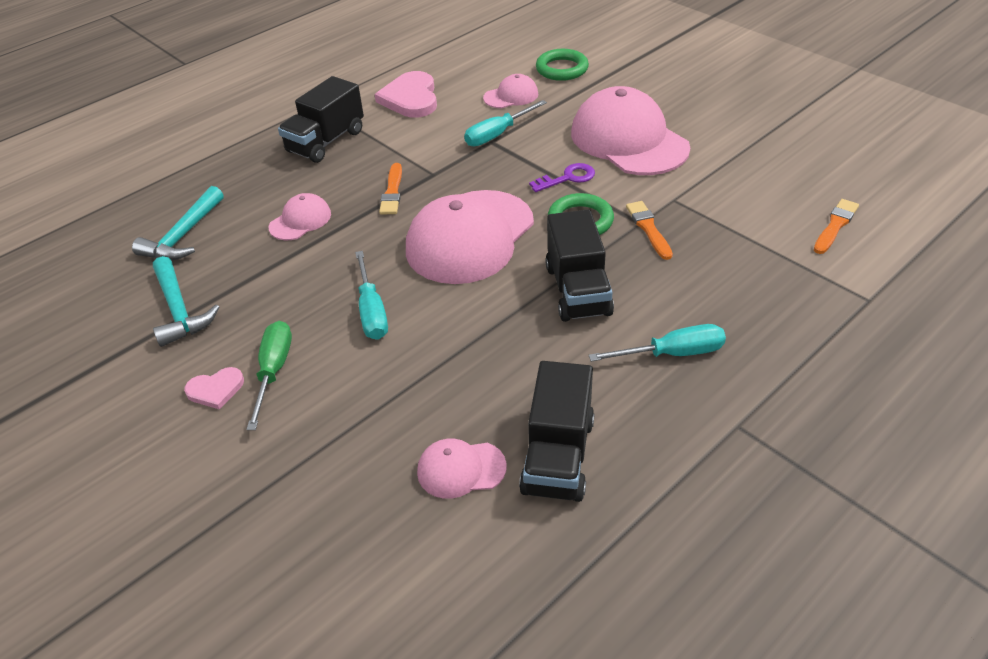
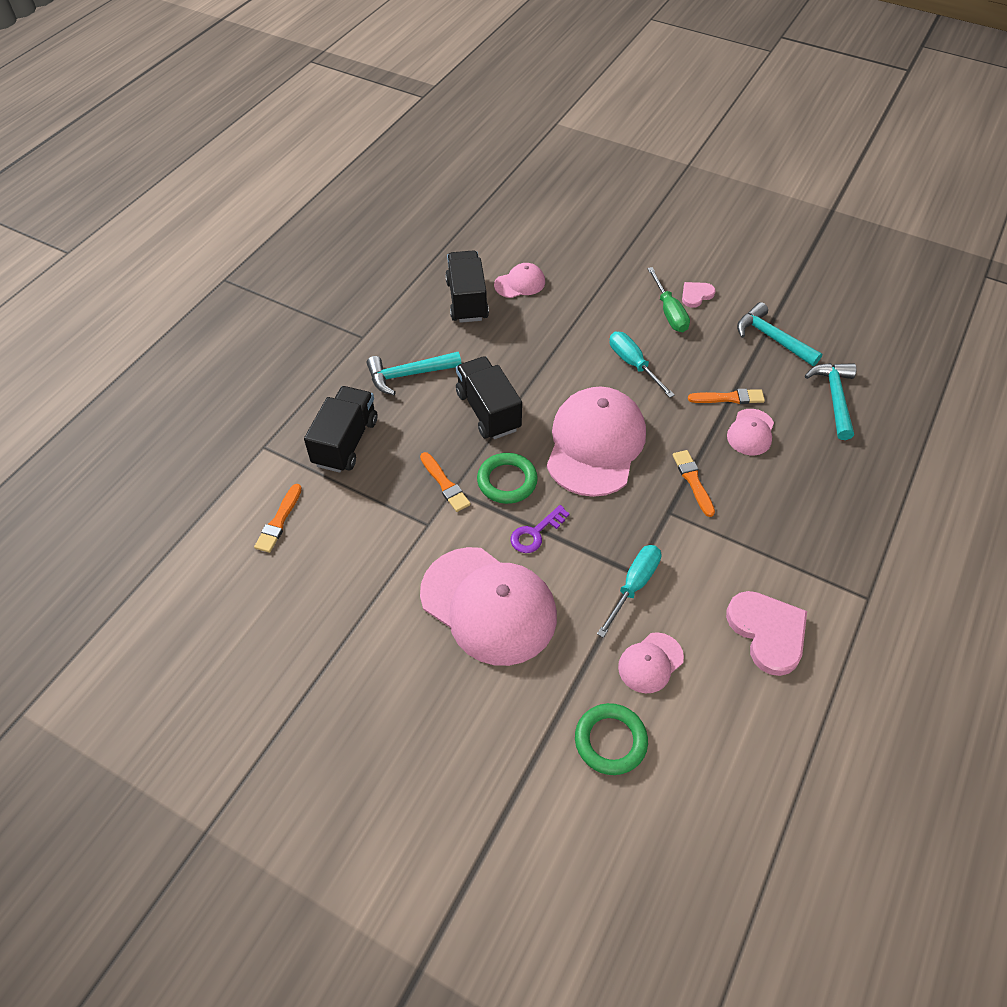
camera: 160 degrees right, 10 degrees up
black truck [278,76,364,163] -> black truck moved to [304,386,377,473]
turquoise screwdriver [589,324,726,362] -> turquoise hammer [367,352,462,395]
none -> orange brush [688,389,765,404]

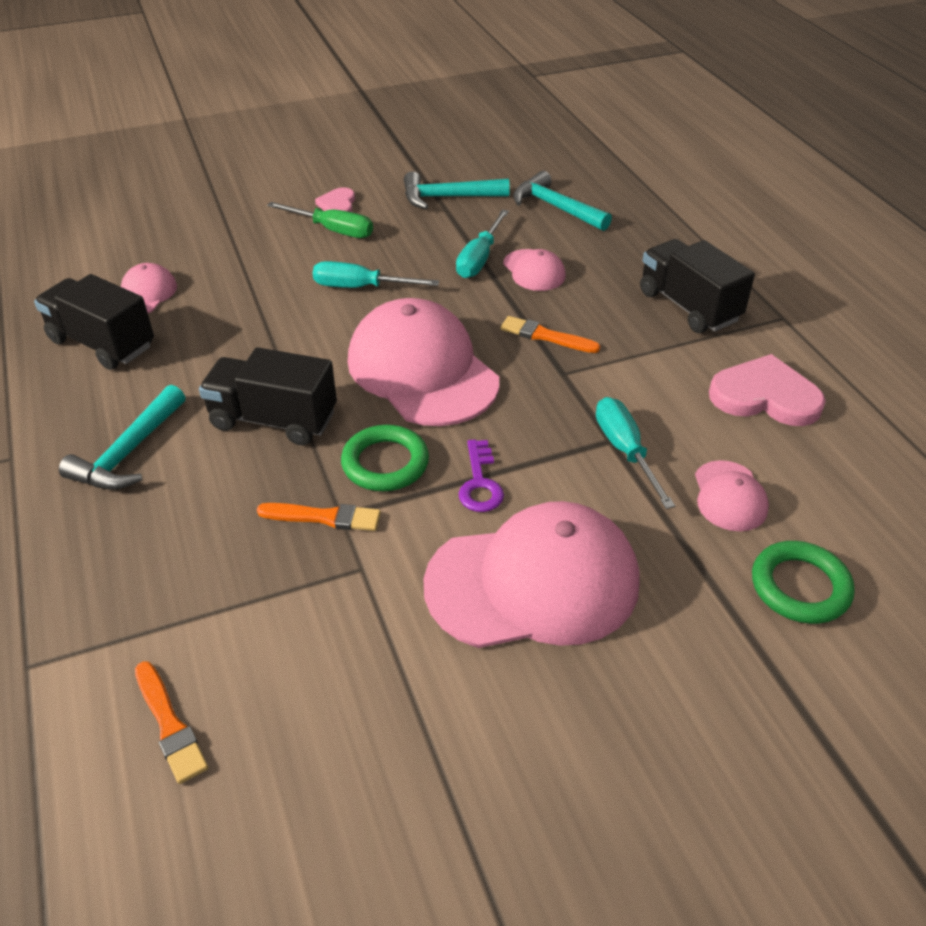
camera: 50 degrees left, 10 degrees down
black truck [304,386,377,473] -> black truck moved to [640,239,755,333]
orange brush [688,389,765,404] -> turquoise screwdriver [456,209,509,278]

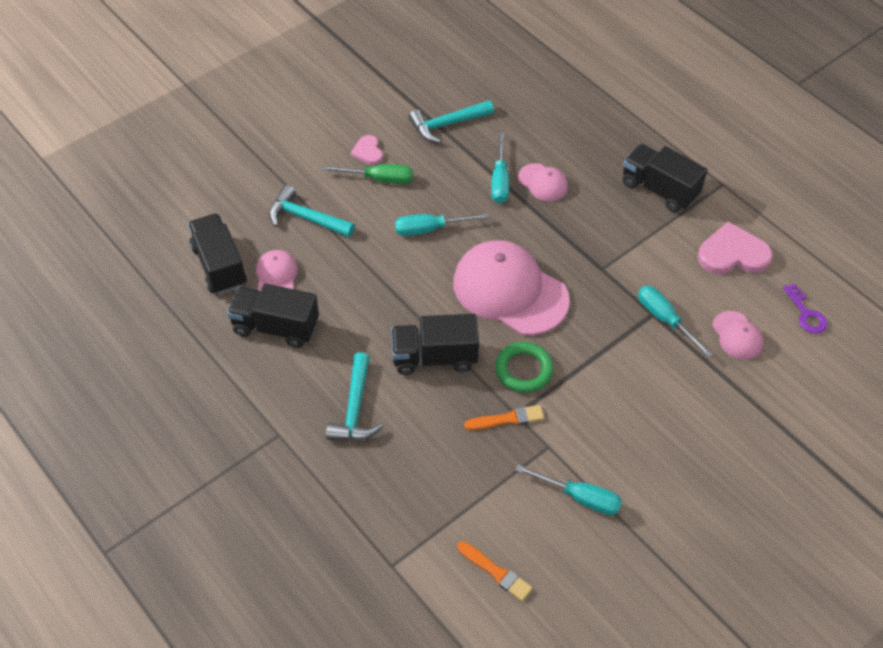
camera: 20 degrees left, 10 degrees up
pink cap [423,501,640,648] -> none
purple key [458,440,504,512] -> purple key moved to [783,284,828,334]
orange brush [501,316,600,353] -> none
turquoise hammer [513,171,612,231] -> turquoise hammer moved to [269,185,355,237]
green ring [752,541,855,624] -> none
none -> black truck [188,213,247,294]
none -> turquoise screwdriver [516,465,622,515]

